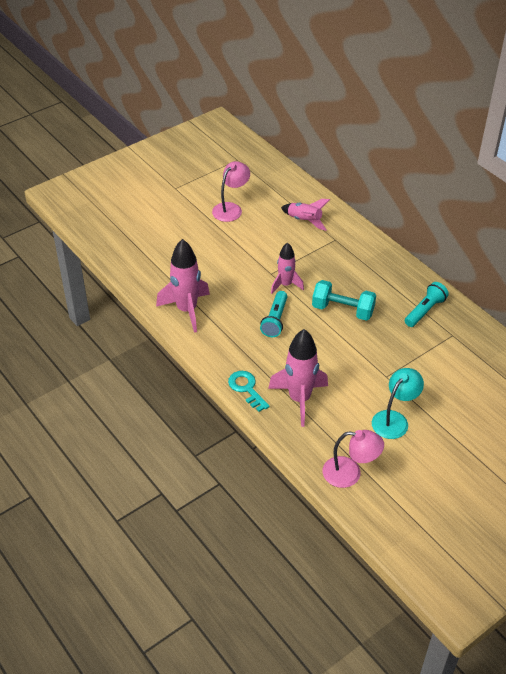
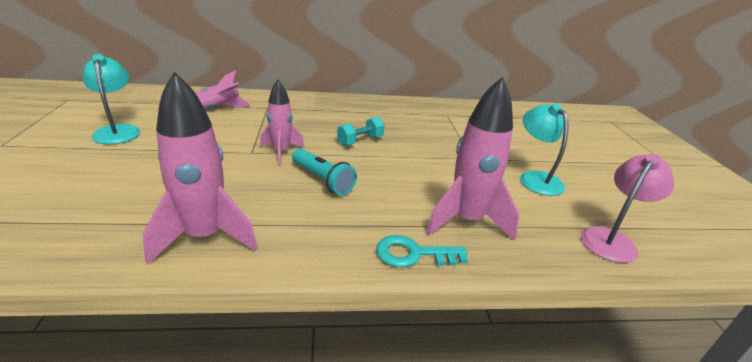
camera: 60 degrees left, 15 degrees down
pink lamp [212,161,250,222] -> turquoise lamp [83,54,140,144]
turquoise dumbbell [312,280,376,321] -> turquoise dumbbell [337,116,385,146], size x0.65
turquoise flashlight [405,282,449,327] -> none

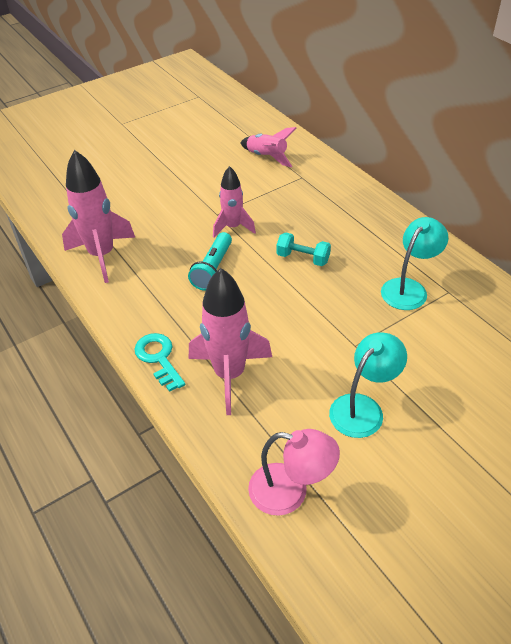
camera: 65 degrees right, 15 degrees up
turquoise lamp [83,54,140,144] -> turquoise lamp moved to [381,217,448,310]

